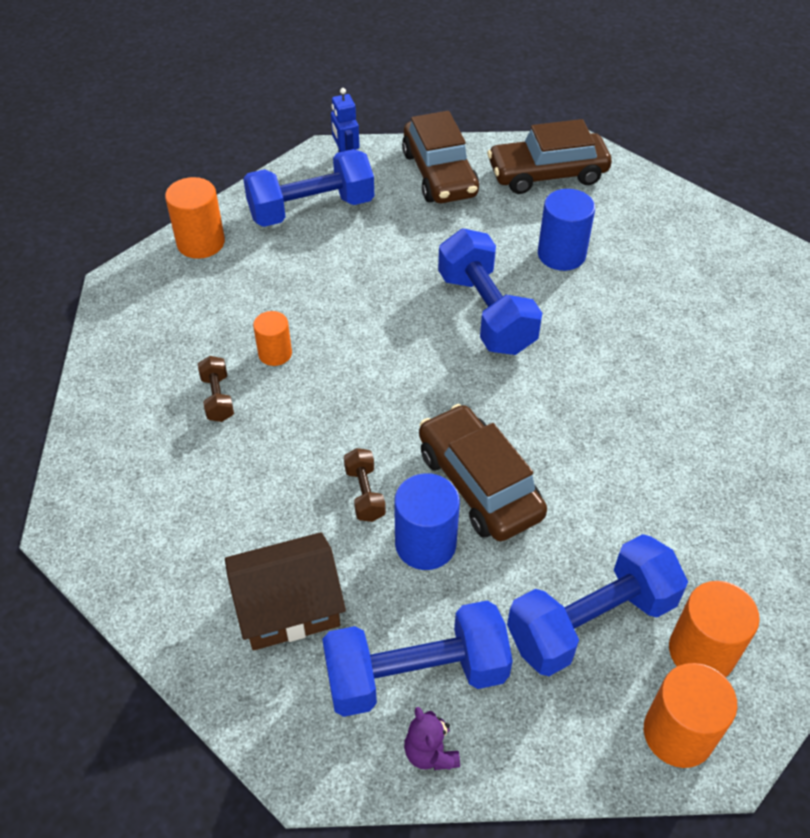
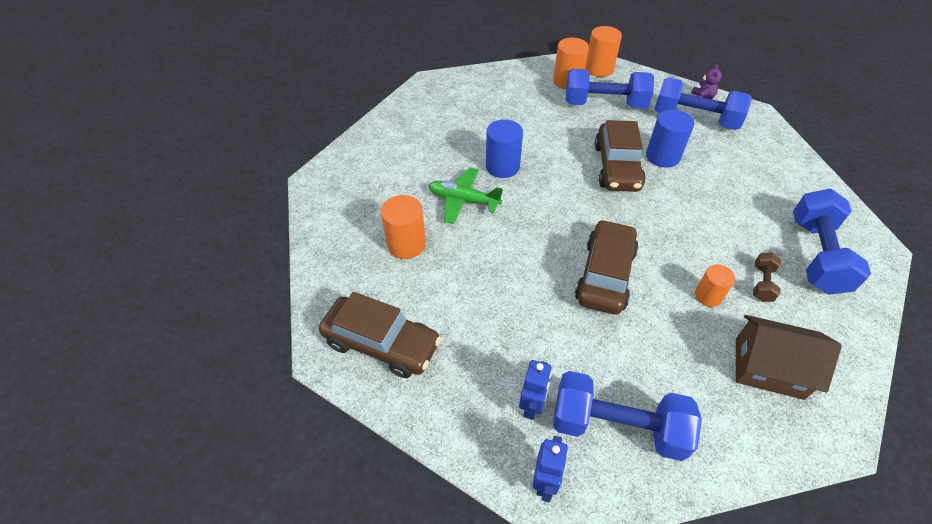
camera: 145 degrees left, 0 degrees up
orange cylinder [165,177,225,259] -> orange cylinder moved to [381,195,426,259]
brown house [225,532,346,651] -> brown house moved to [736,315,842,400]
brown dumbbell [344,448,386,522] -> none
brown car [402,111,479,203] -> brown car moved to [575,219,638,315]
blue dumbbell [438,229,542,355] -> blue dumbbell moved to [793,189,871,295]
blue cylinder [538,189,595,271] -> blue cylinder moved to [486,120,523,178]
none -> green plane [429,167,503,224]
none -> blue robot [519,360,552,420]

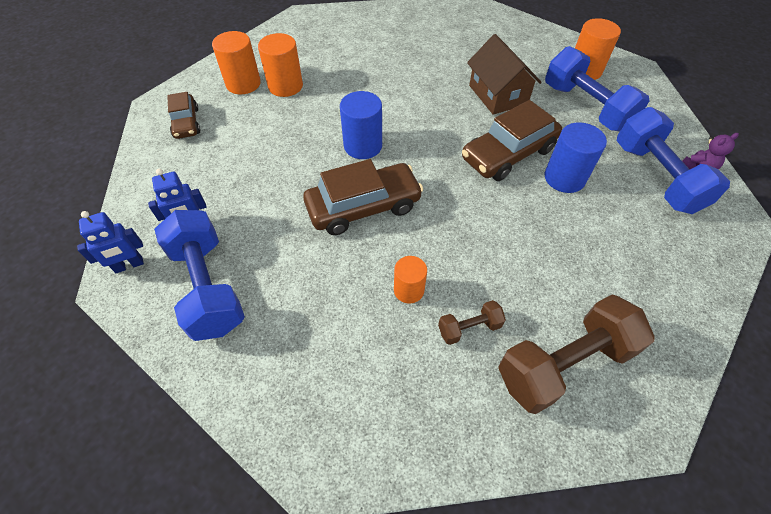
camera: 50 degrees right, 5 degrees up
brown car [319,292,441,378] -> brown car [167,92,201,139], size x0.59
green plane [429,167,503,224] -> none
blue cylinder [486,120,523,178] -> blue cylinder moved to [340,91,382,159]
orange cylinder [585,26,622,77] -> orange cylinder moved to [212,31,261,94]
brown house [736,315,842,400] -> brown house moved to [467,34,542,115]
blue dumbbell [793,189,871,295] -> brown dumbbell [498,295,655,414]

